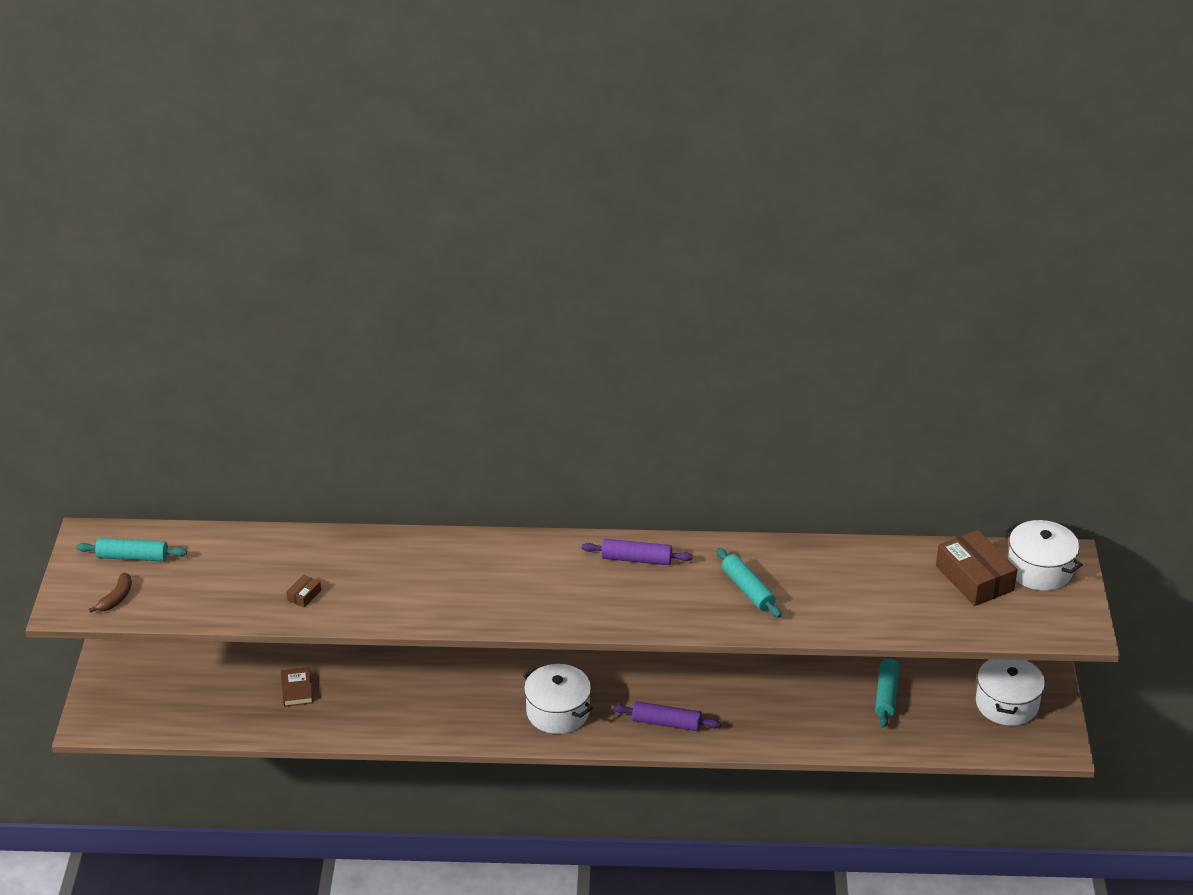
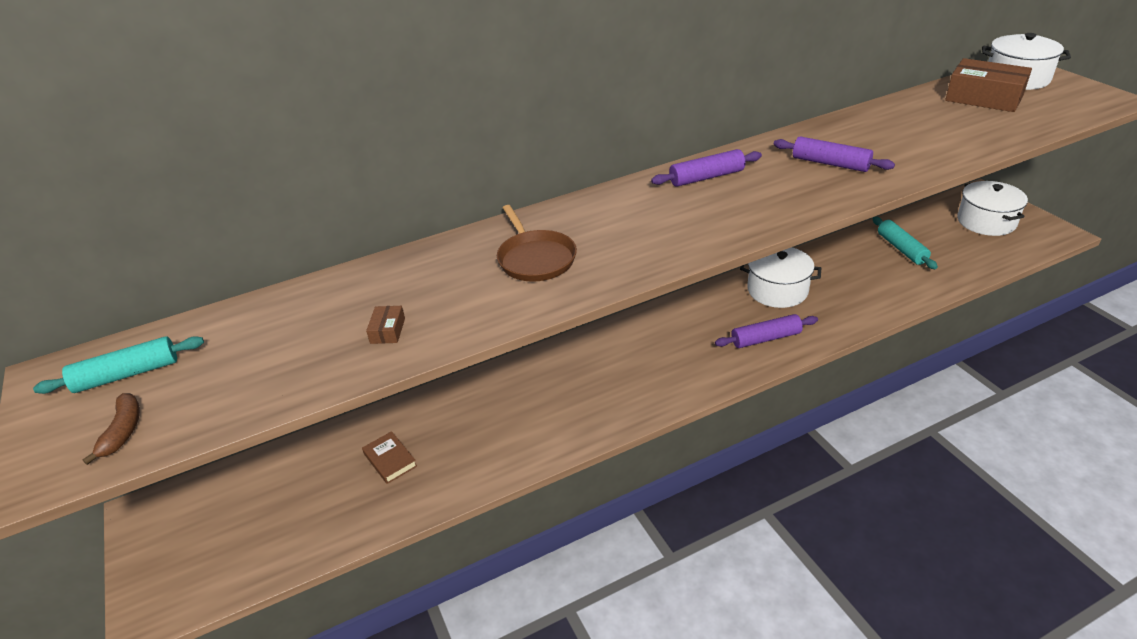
camera: 25 degrees left, 0 degrees up
white pot [523,664,593,734] -> white pot moved to [740,247,821,308]
turquoise rolling pin [716,548,782,618] -> purple rolling pin [774,136,895,172]
none -> brown pan [497,205,577,282]

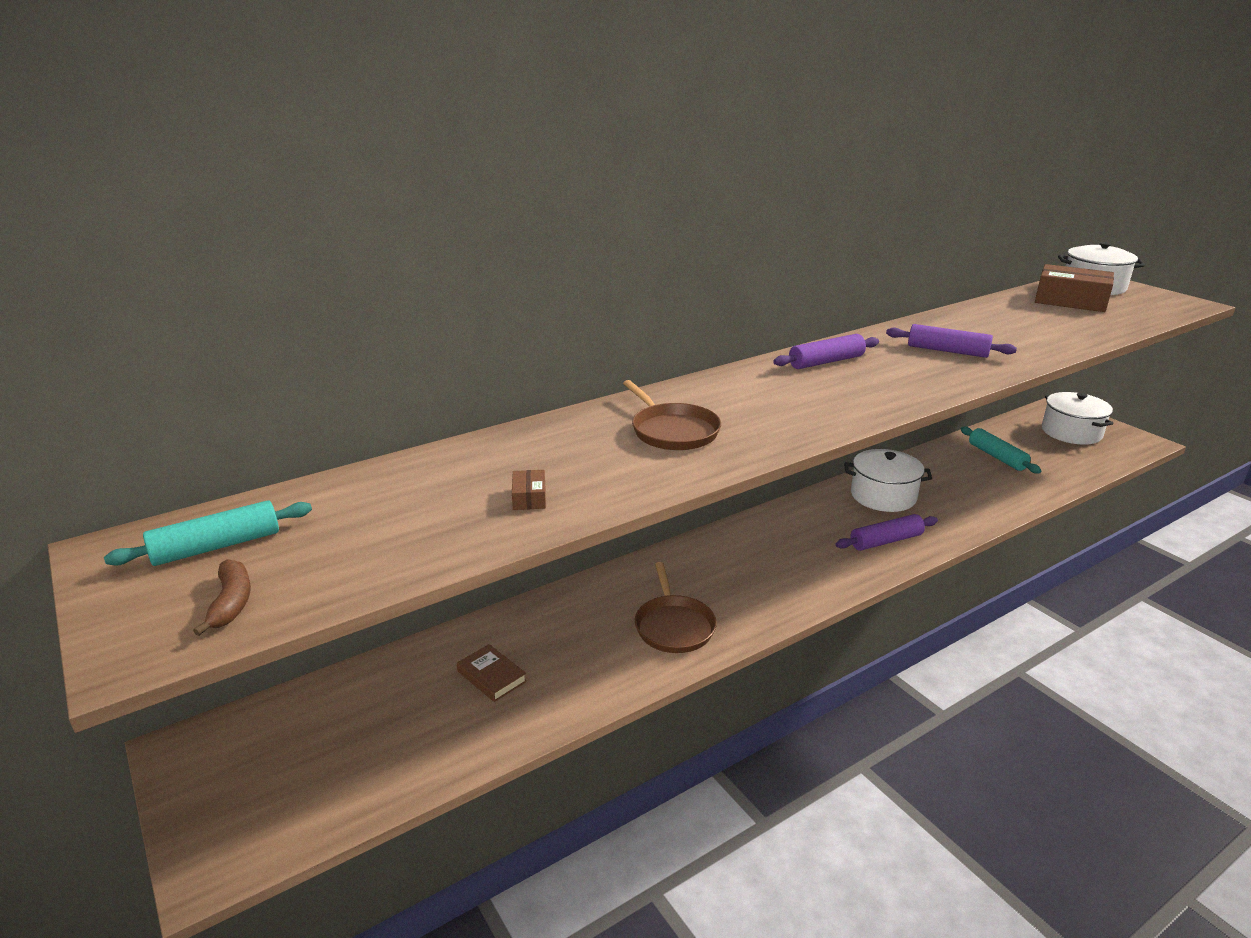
camera: 10 degrees left, 10 degrees down
none -> brown pan [635,562,717,653]

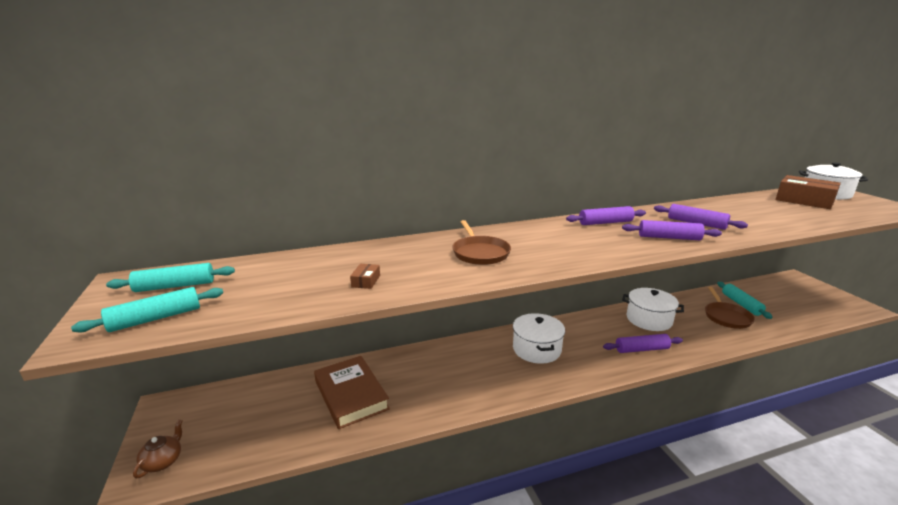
camera: 15 degrees right, 5 degrees down
brown banana [193,559,251,636] -> turquoise rolling pin [71,287,223,333]
brown book [457,644,527,702] -> brown book [314,356,390,429], size x1.99
brown pan [635,562,717,653] -> brown pan moved to [705,287,755,329]
white pot [1042,392,1113,445] -> white pot moved to [513,313,565,364]
none -> brown teapot [133,420,183,478]
none -> purple rolling pin [622,220,722,240]

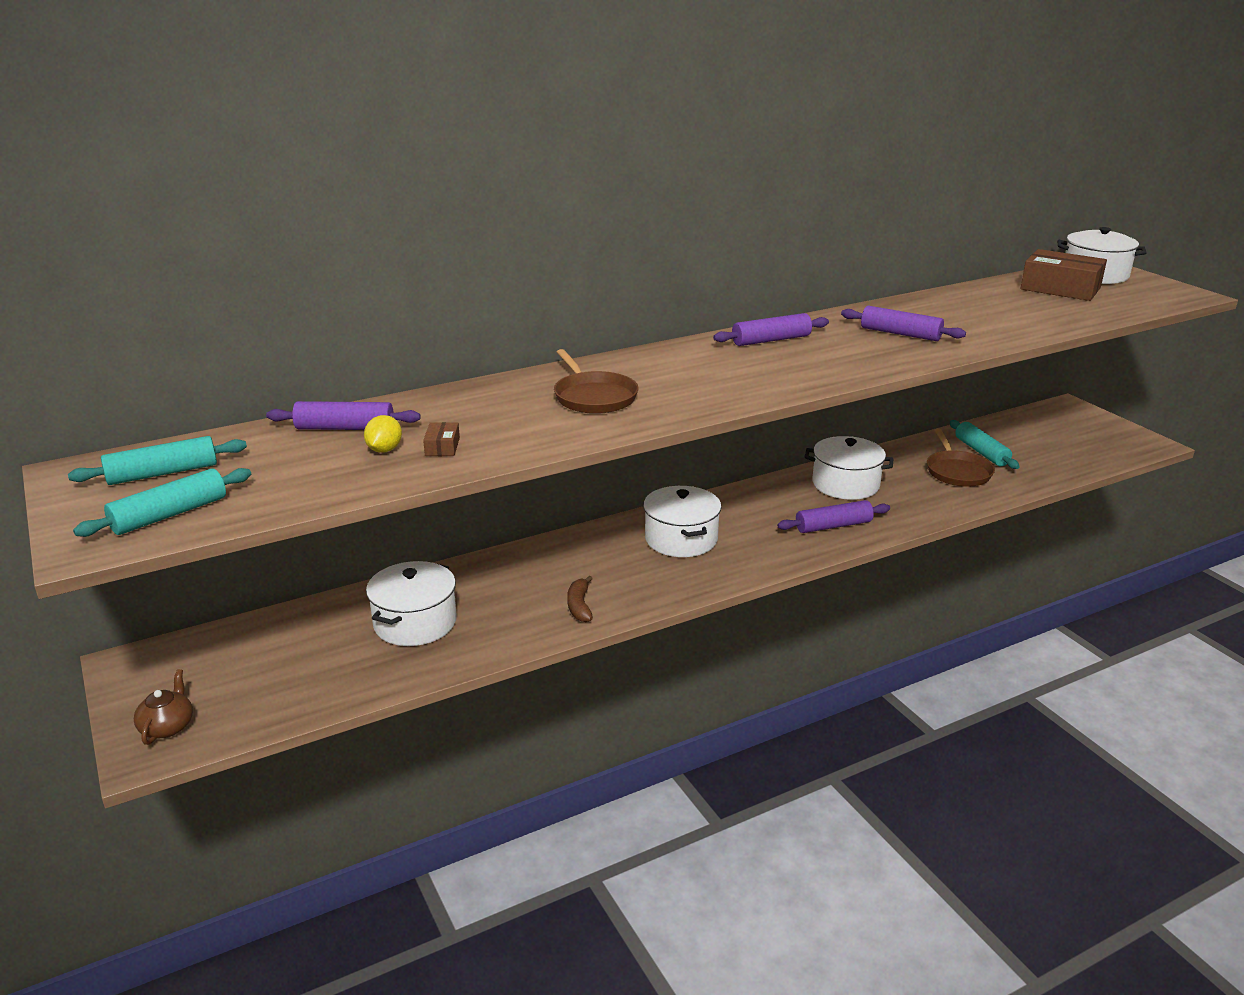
camera: 10 degrees left, 5 degrees up
brown book [314,356,390,429] -> white pot [366,561,457,646]
purple rolling pin [622,220,722,240] -> purple rolling pin moved to [266,401,421,430]
none -> yellow lemon [364,415,402,453]
none -> brown banana [567,576,593,622]

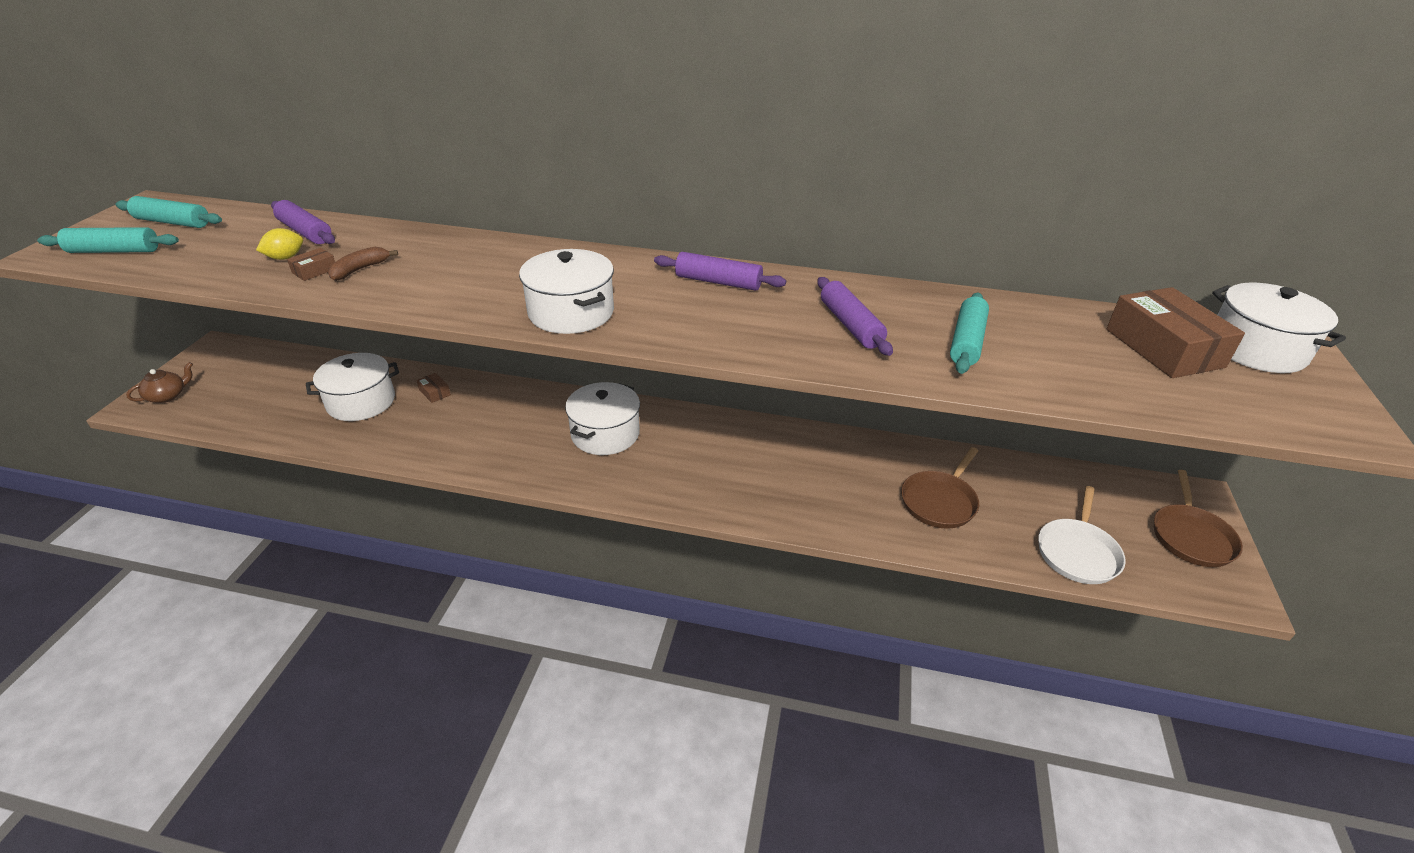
camera: 40 degrees right, 10 degrees up
brown pan [554,349,639,414] -> brown pan moved to [1154,470,1243,567]
brown banana [567,576,593,622] -> brown banana moved to [328,247,398,281]
purple rolling pin [777,500,890,533] -> none
white pot [805,436,893,500] -> white pot moved to [519,249,614,334]
turquoise rolling pin [950,420,1020,469] -> turquoise rolling pin moved to [950,293,989,374]
none -> brown box [416,373,451,403]
none -> white pan [1038,486,1126,584]

